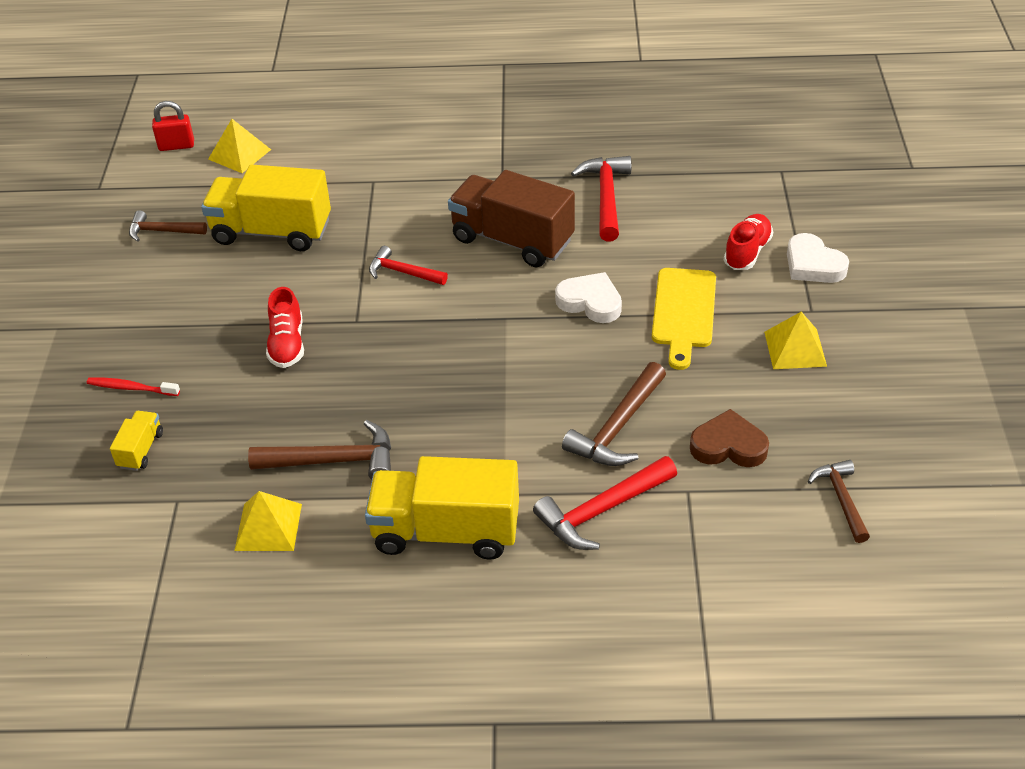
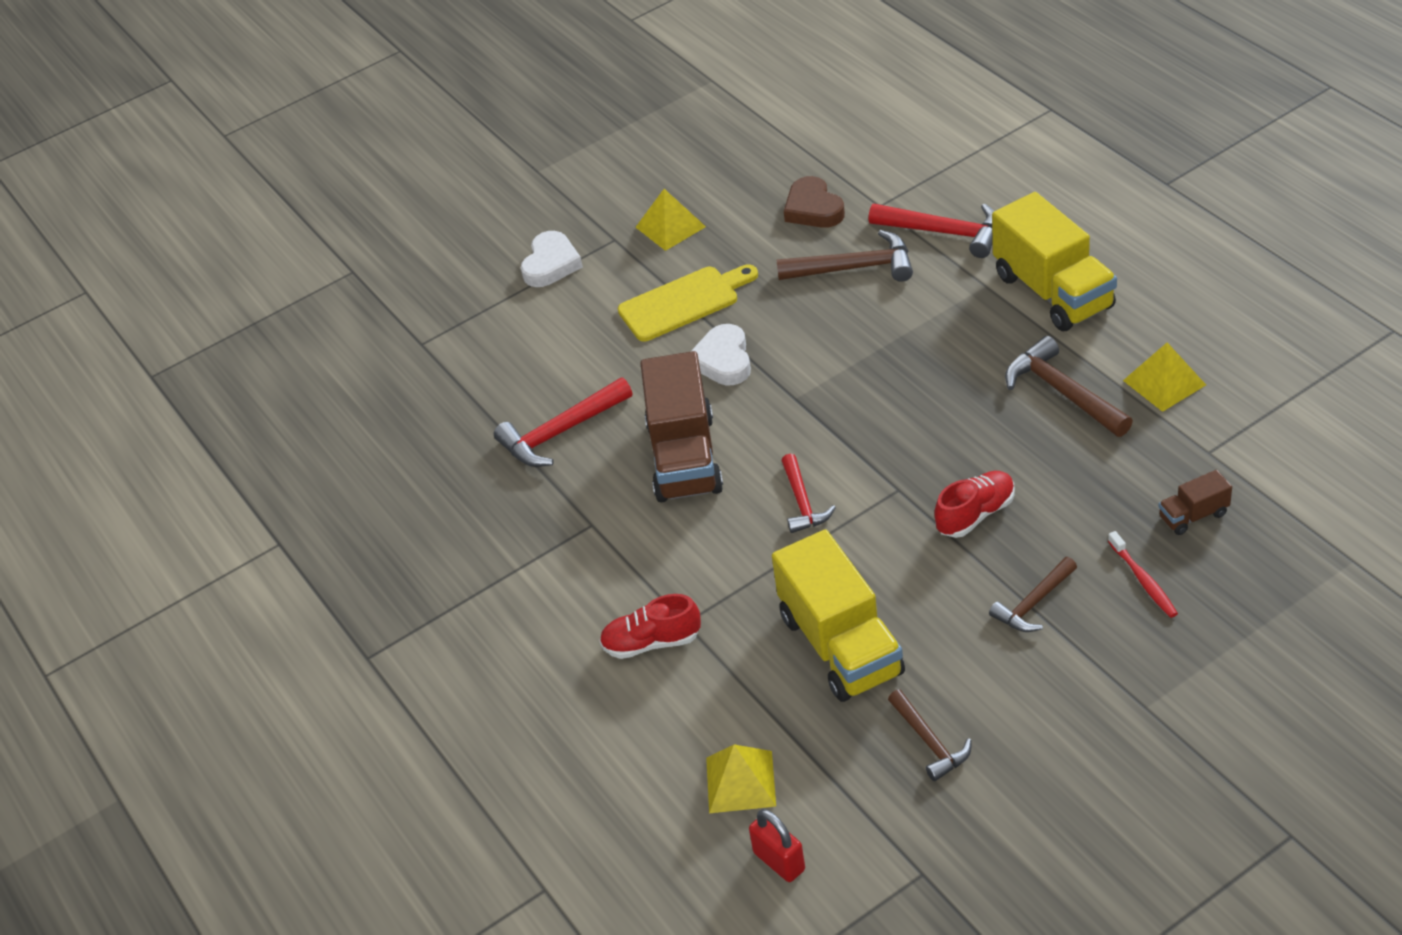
camera: 120 degrees left, 0 degrees up
yellow truck [110,411,163,471] -> brown truck [1158,470,1232,535]
red shoe [724,214,773,270] -> red shoe moved to [599,594,701,659]
brown hammer [808,460,870,543] -> brown hammer moved to [989,557,1077,632]

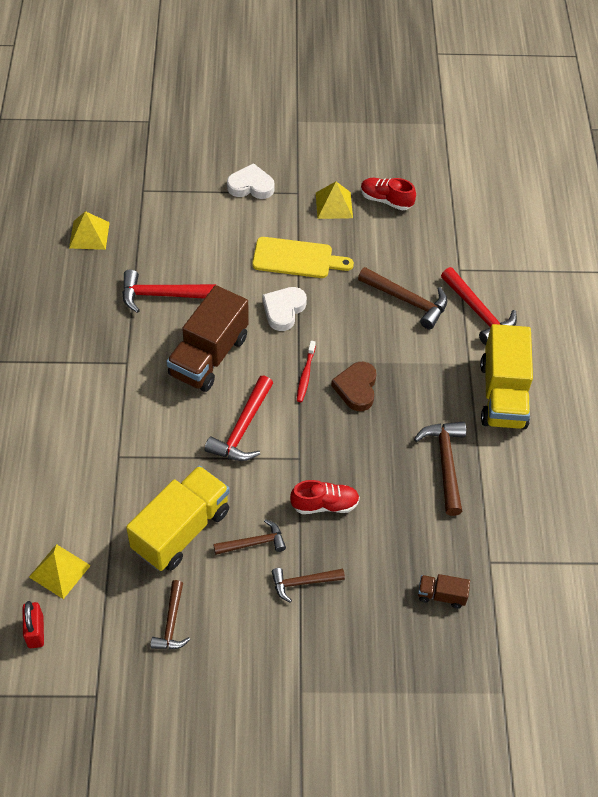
camera: 25 degrees right, 10 degrees up
white heart [521,231,583,287] -> white heart turned 135 degrees counterclockwise [227,163,275,199]
red shoe [599,594,701,659] -> red shoe moved to [361,178,416,210]
yellow truck [772,529,905,702] -> yellow truck turned 150 degrees counterclockwise [126,466,230,571]
red hammer [782,454,836,533] -> red hammer [205,376,273,461], size x1.54
brown heart [784,176,845,228] -> brown heart moved to [331,361,376,411]
red toothbrush [1108,531,1178,618] -> red toothbrush moved to [297,341,316,402]
yellow pyramid [1123,343,1206,412] -> yellow pyramid moved to [69,211,110,250]
none -> brown hammer [213,519,286,555]

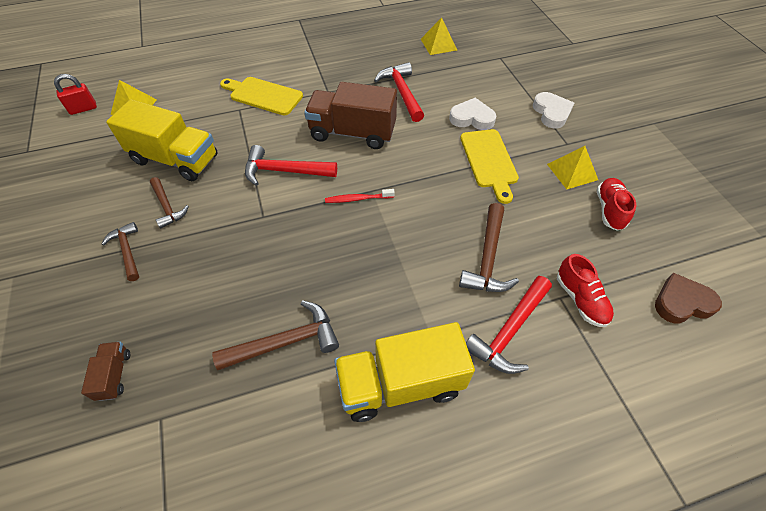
camera: 75 degrees right, 0 degrees up
brown hammer [150,580,190,649] -> none
white heart [263,287,307,331] -> white heart moved to [449,98,496,130]
red shoe [290,480,360,514] -> red shoe moved to [557,254,614,327]
brown heart [331,361,376,411] -> brown heart moved to [655,273,722,324]
none -> yellow cutting board [220,77,303,115]

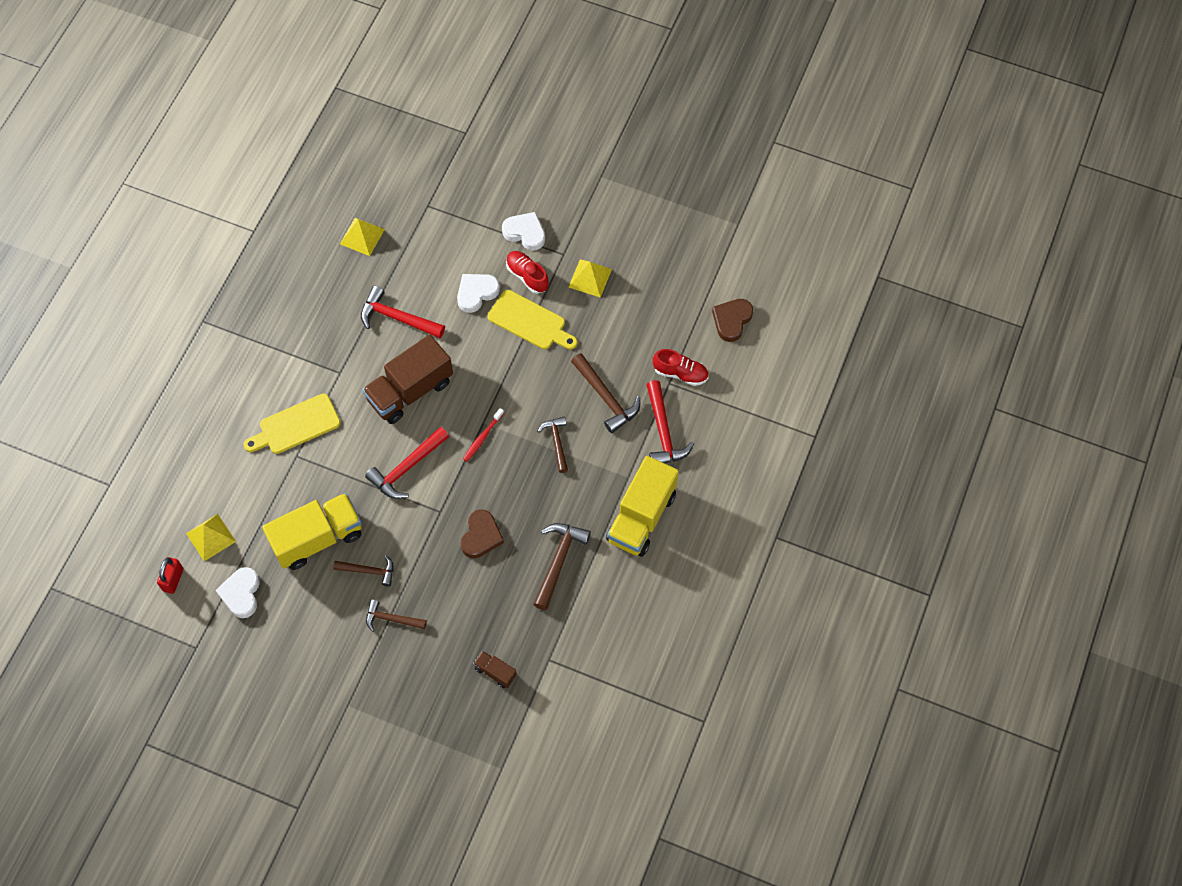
camera: 50 degrees left, 10 degrees up
red shoe [597,178,636,231] -> red shoe moved to [506,251,549,294]
none -> white heart [216,567,260,618]
none -> brown heart [461,509,504,558]
none -> brown hammer [537,416,568,473]

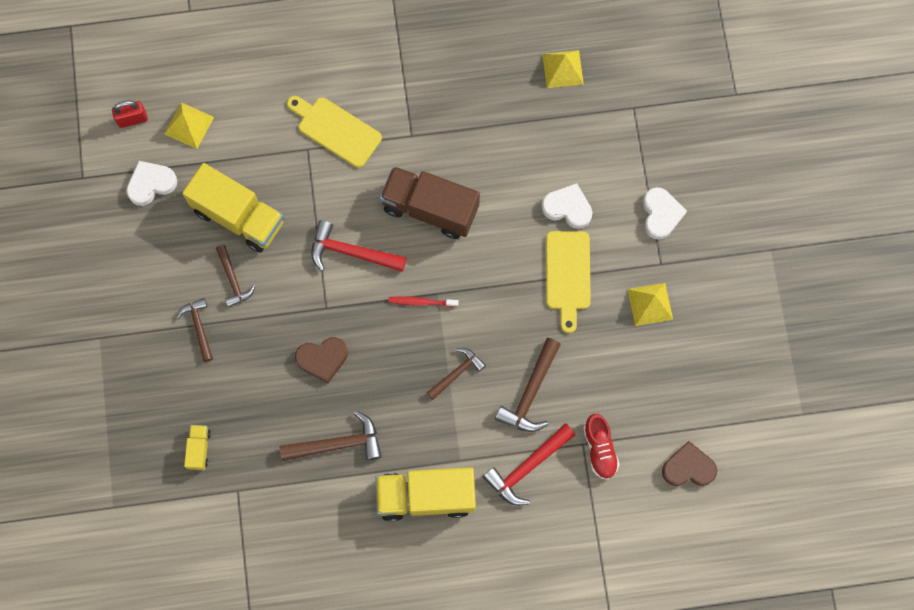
camera: 60 degrees right, 10 degrees up
red hammer [361,286,445,338] -> none
brown truck [473,651,517,688] -> yellow truck [184,425,211,470]
red shoe [506,251,549,294] -> none

